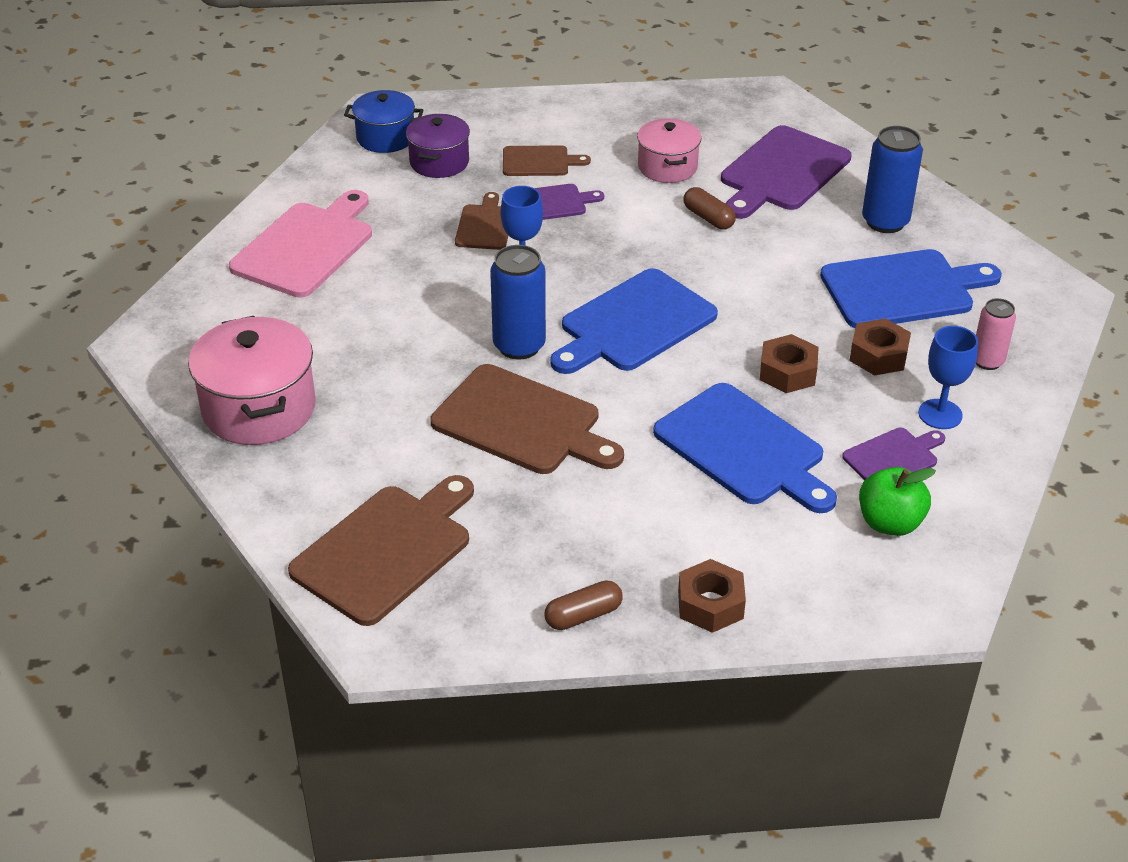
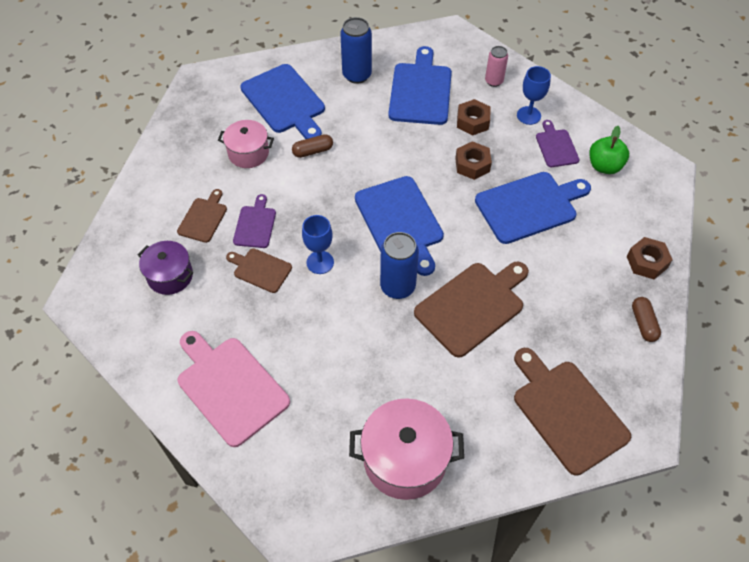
camera: 70 degrees left, 15 degrees up
blue pot [344,90,423,153] -> none
purple cutting board [721,125,852,219] -> blue cutting board [240,64,325,139]

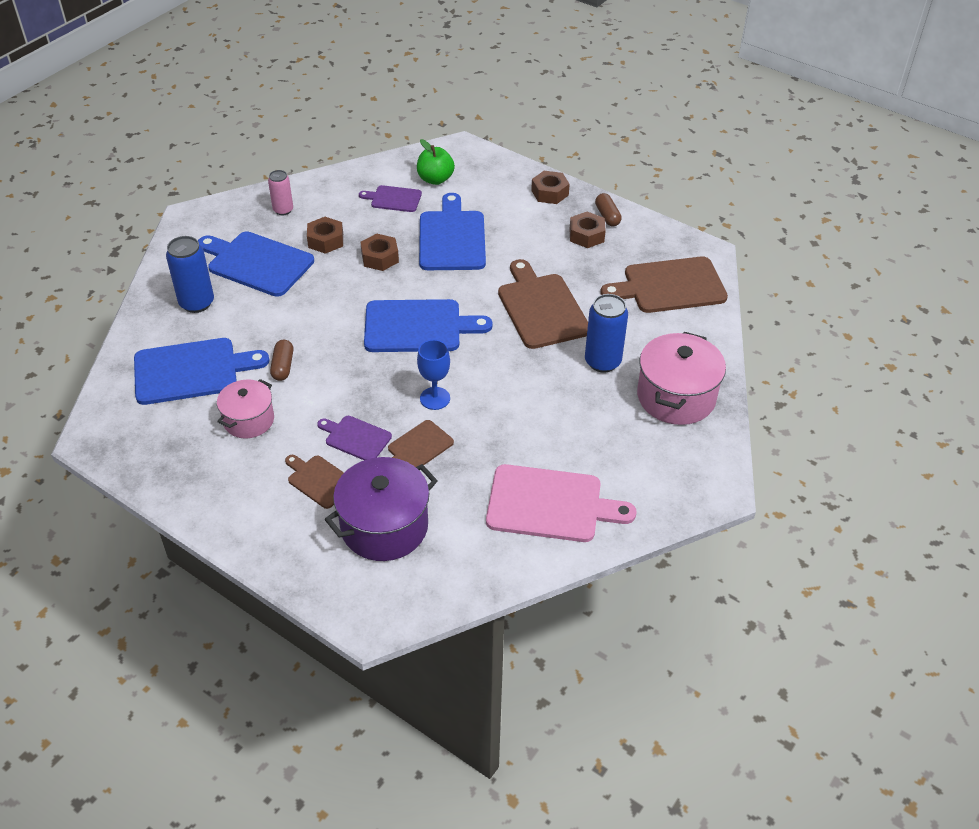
camera: 70 degrees left, 10 degrees down
purple pot [138,241,193,295] -> purple pot [325,457,438,561], size x1.59
pink cutting board [178,331,290,447] -> pink cutting board turned 150 degrees counterclockwise [486,464,637,542]
blue can [380,232,419,299] -> blue can moved to [585,294,628,373]
blue goblet [517,66,551,125] -> none
brown capsule [632,297,661,342] -> brown capsule turned 60 degrees clockwise [595,193,622,226]
none -> brown nut [569,212,606,248]

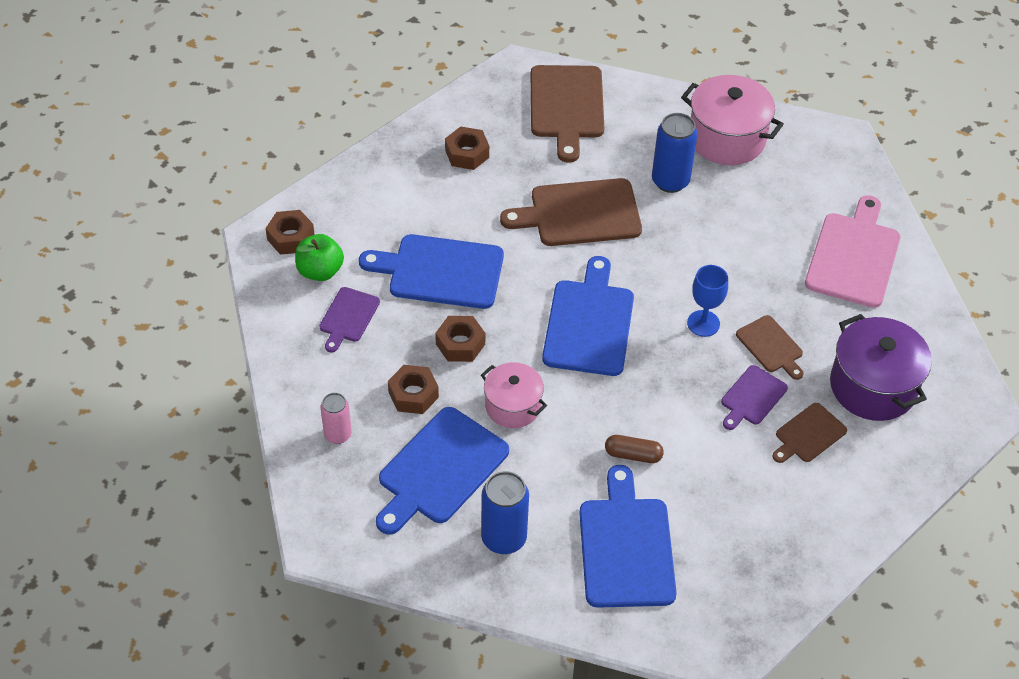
camera: 80 degrees left, 5 degrees up
pink pot [217,379,274,438] -> pink pot moved to [481,362,547,428]
brown nut [531,171,570,204] -> brown nut moved to [265,210,314,255]
brown capsule [595,193,622,226] -> none

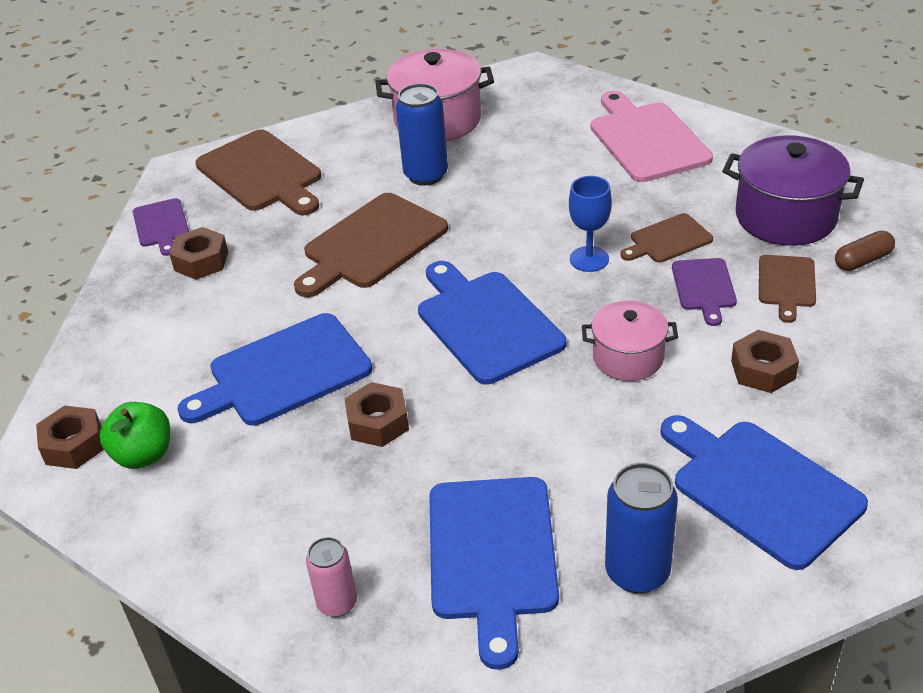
camera: 35 degrees left, 10 degrees down
purple cutting board [319,287,380,352] -> purple cutting board moved to [133,198,189,256]
brown nut [388,365,439,414] -> brown nut moved to [731,330,799,393]
pink pot [481,362,547,428] -> pink pot moved to [582,301,678,381]
brown capsule [605,435,664,463] -> brown capsule moved to [835,231,895,271]
brown cutting board [736,315,804,380] -> brown cutting board turned 135 degrees clockwise [620,213,713,263]

